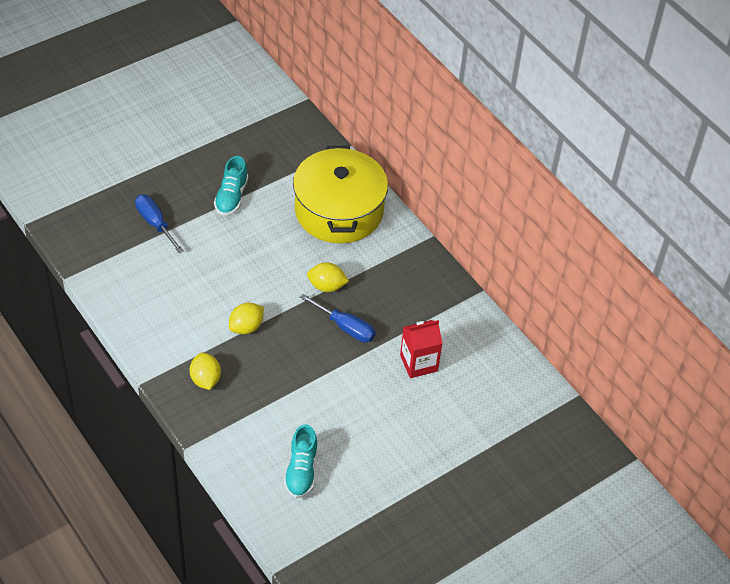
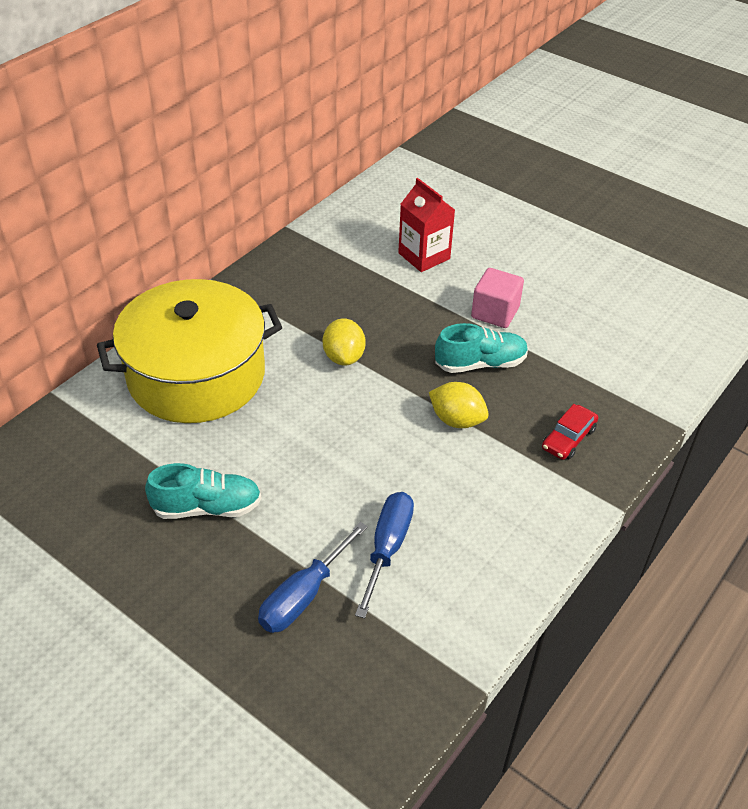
camera: 105 degrees left, 5 degrees down
yellow lemon [190,353,221,390] -> red car [542,404,598,460]
turquoise shoe [284,424,318,498] -> turquoise shoe moved to [435,323,528,373]
blue screwdriver [300,294,376,343] -> blue screwdriver moved to [355,492,414,618]
none -> pink cube [471,268,524,328]

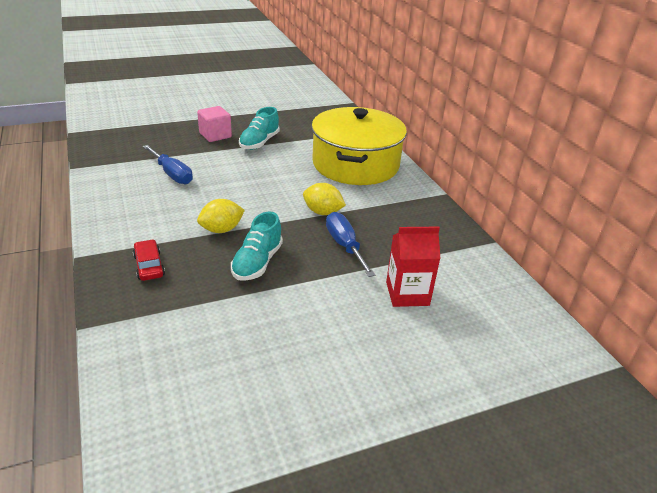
camera: 120 degrees right, 10 degrees down
blue screwdriver [258,522,368,633] -> blue screwdriver moved to [326,212,375,277]
pink cube [471,268,524,328] -> pink cube moved to [197,106,232,142]

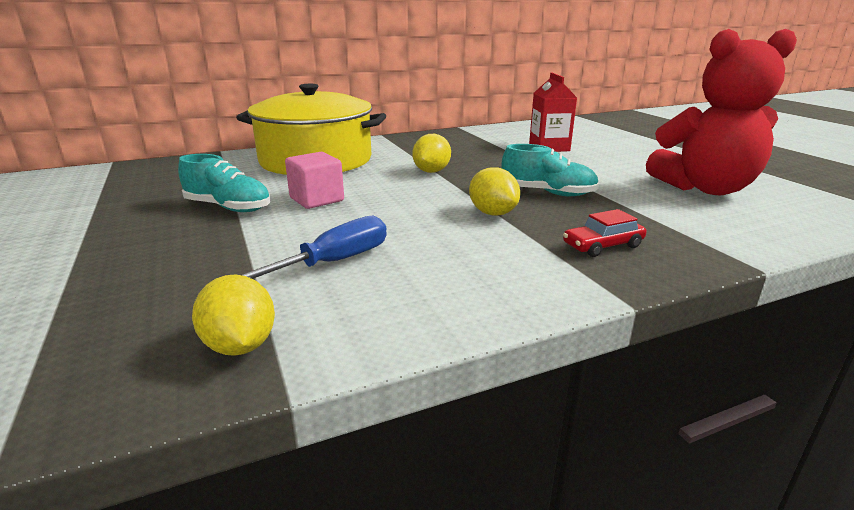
camera: 90 degrees left, 10 degrees down
pink cube [197,106,232,142] -> pink cube moved to [285,152,344,209]
blue screwdriver [326,212,375,277] -> none
none -> yellow lemon [192,274,275,356]
none -> red teddy bear [646,29,797,195]

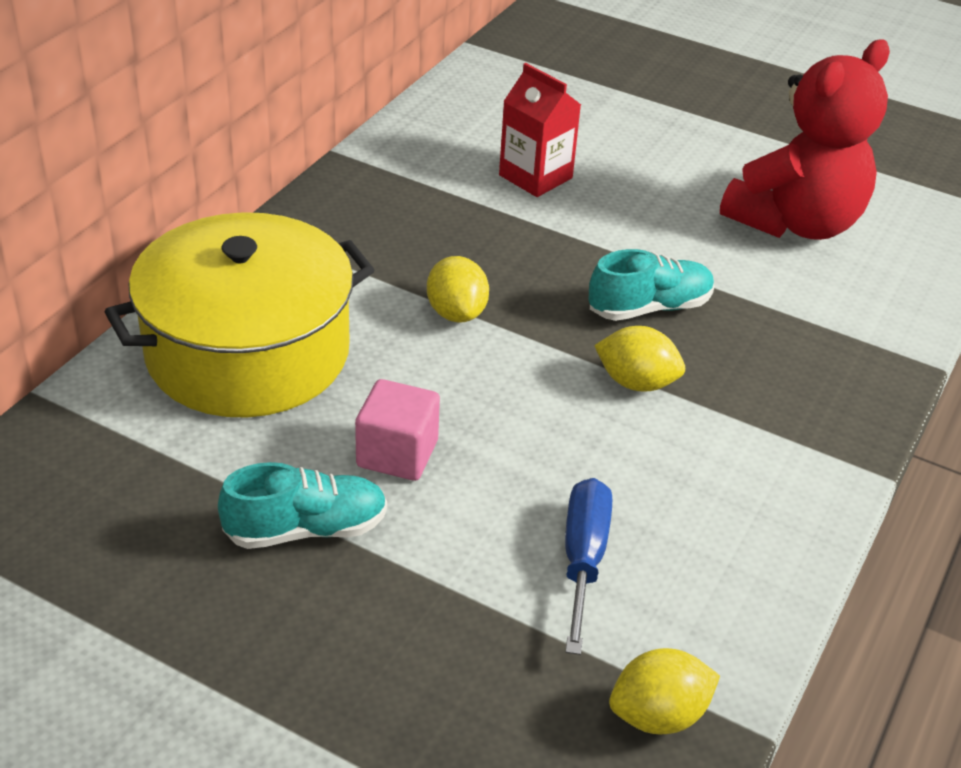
camera: 40 degrees left, 15 degrees up
yellow lemon [192,274,275,356] -> yellow lemon turned 45 degrees counterclockwise [609,648,720,734]
red car [563,209,646,257] -> none

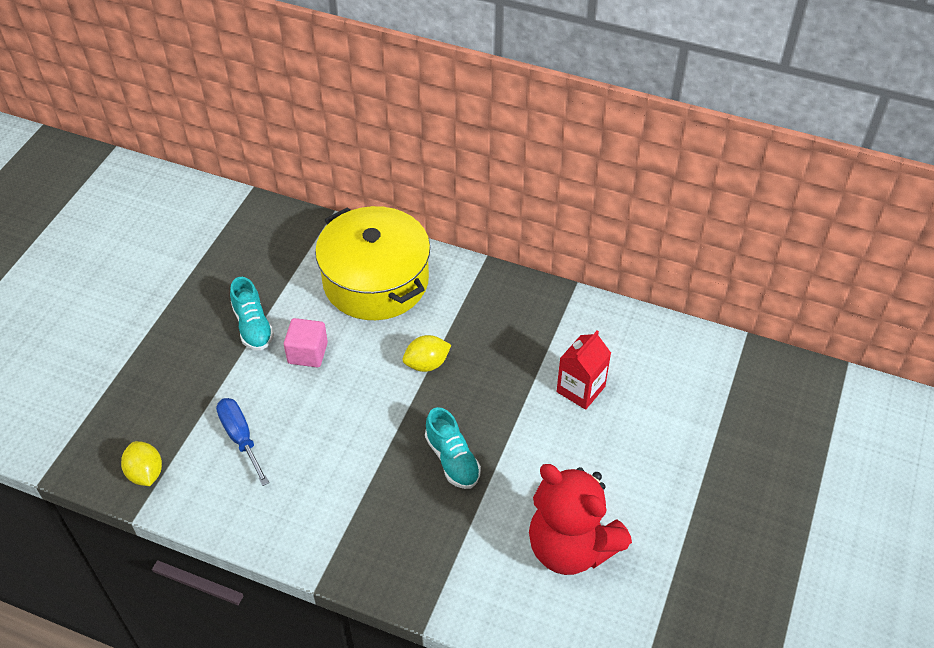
camera: 85 degrees right, 10 degrees up
blue screwdriver [565,478,612,655] -> blue screwdriver turned 120 degrees counterclockwise [216,398,269,486]
yellow lemon [594,326,685,392] -> none

